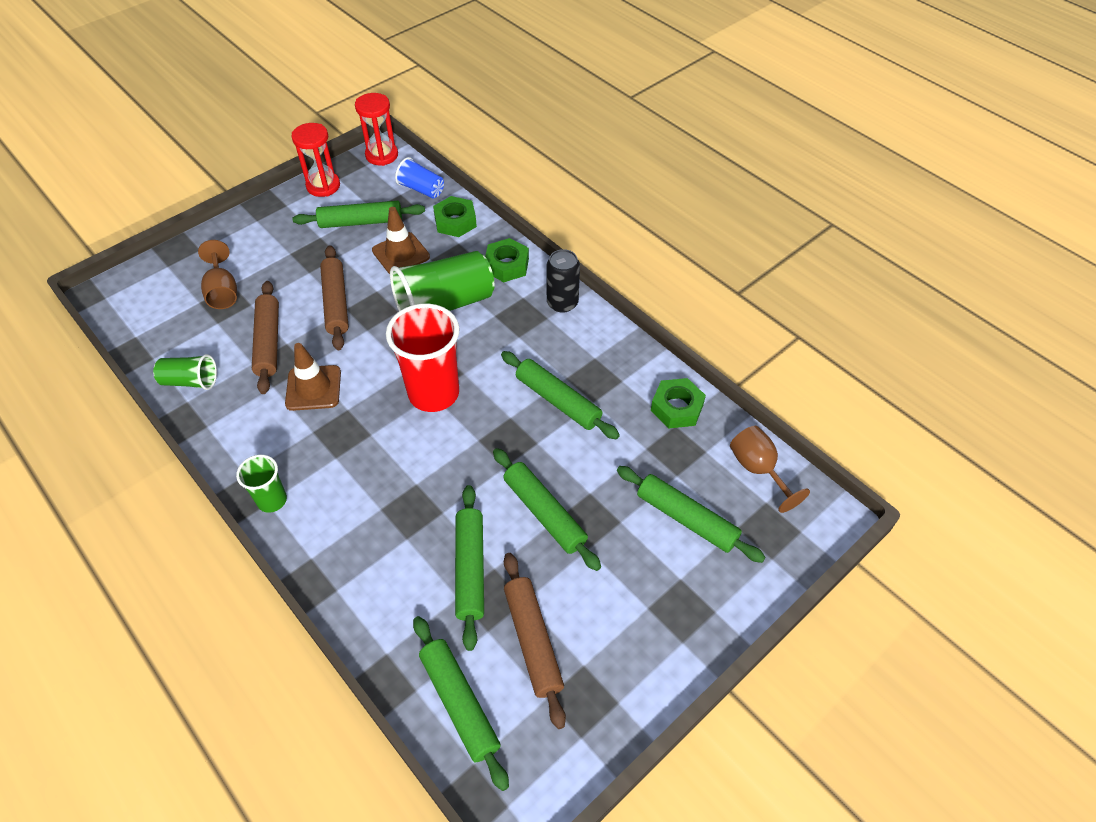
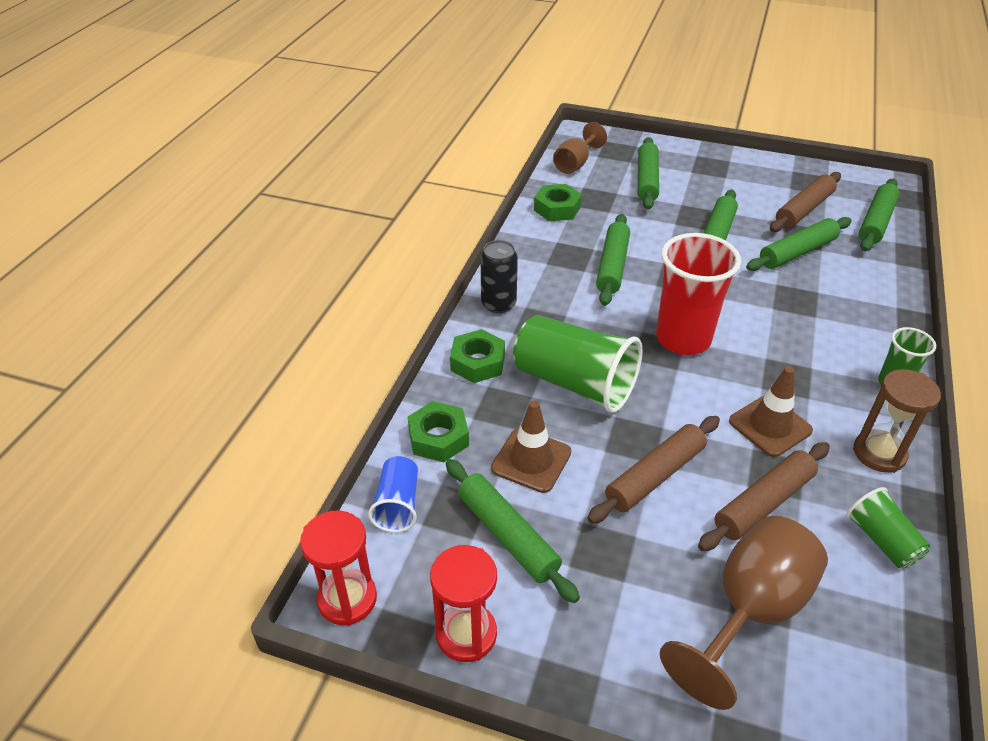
camera: 120 degrees left, 10 degrees down
brown goblet [198,240,237,309] -> brown goblet [660,516,828,710], size x1.61
none -> brown hourglass [853,369,941,473]

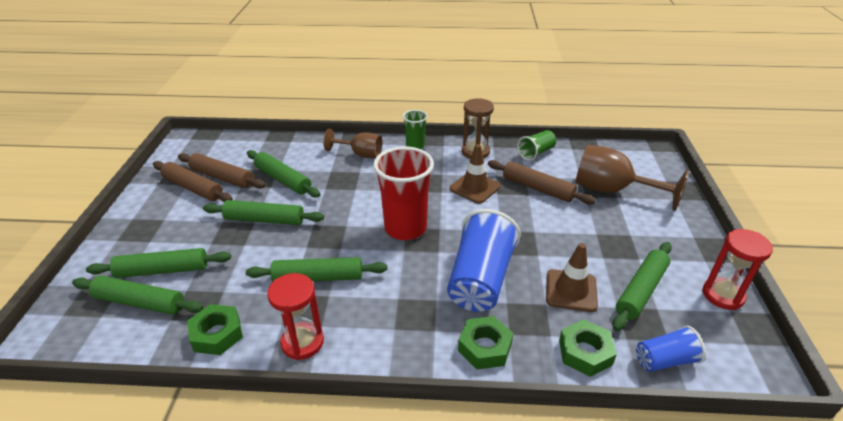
camera: 105 degrees left, 5 degrees down
red hourglass [300,510,377,626] -> red hourglass moved to [267,273,324,360]
black can [480,240,518,313] -> none
green cup [513,315,643,413] -> blue cup [447,209,521,312]
brown goblet [553,122,607,174] -> brown goblet moved to [323,129,382,158]
brown rolling pin [587,416,720,524] -> brown rolling pin moved to [153,161,233,202]
green rolling pin [859,178,900,251] -> green rolling pin moved to [72,276,204,315]

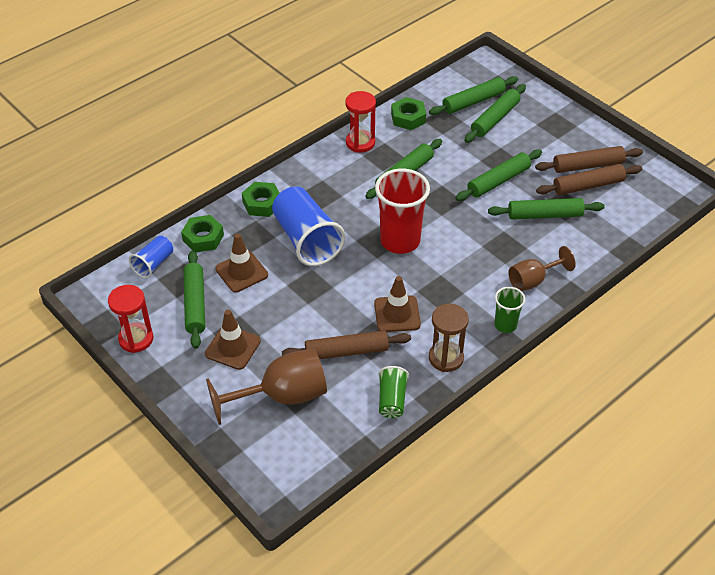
camera: 135 degrees right, 10 degrees up
none -> brown traffic cone [205,310,261,370]

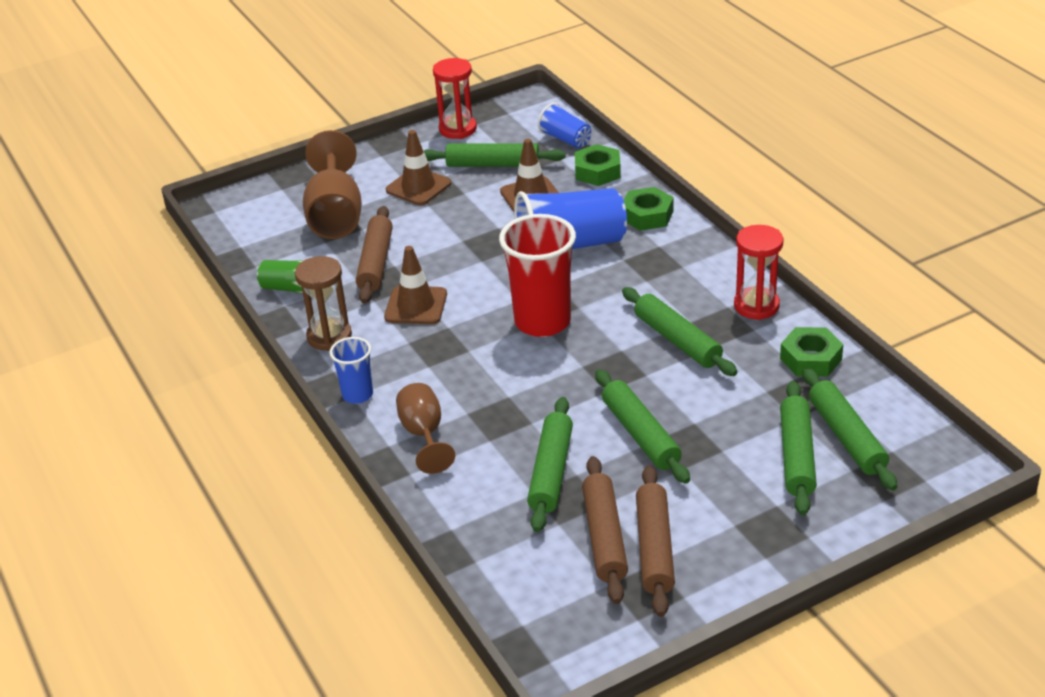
camera: 105 degrees right, 10 degrees down
green rolling pin [464,84,526,143] -> green rolling pin turned 45 degrees clockwise [780,381,817,515]
green cup [495,287,525,333] -> blue cup [329,337,373,404]

